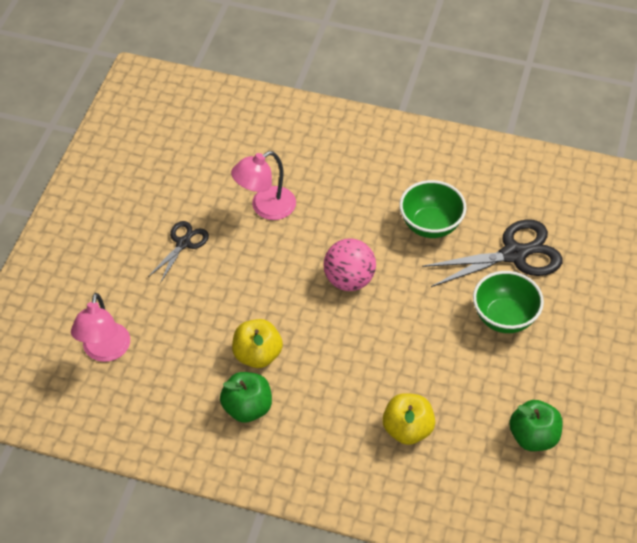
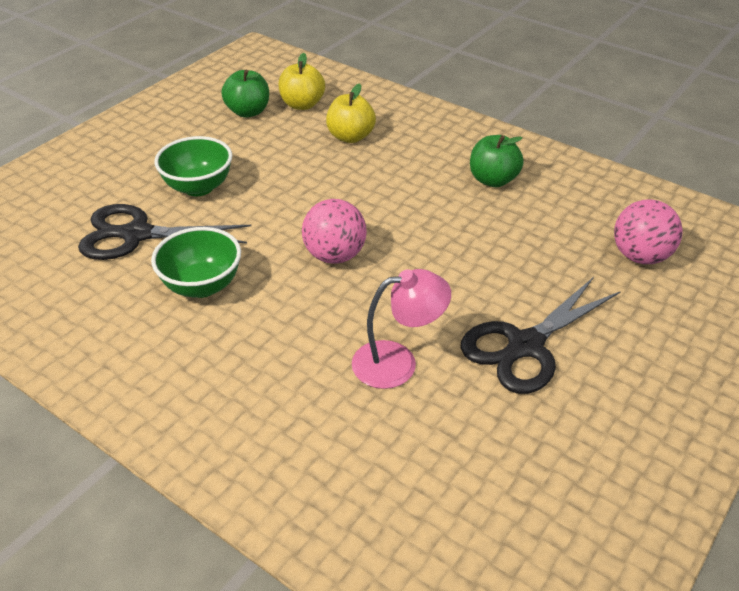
camera: 160 degrees left, 10 degrees down
pink lamp [71,293,130,362] -> pink ball [614,199,683,264]
black scissors [148,221,209,283] -> black scissors [460,277,621,394], size x1.76
yellow apple [232,319,283,368] -> yellow apple moved to [278,53,325,110]

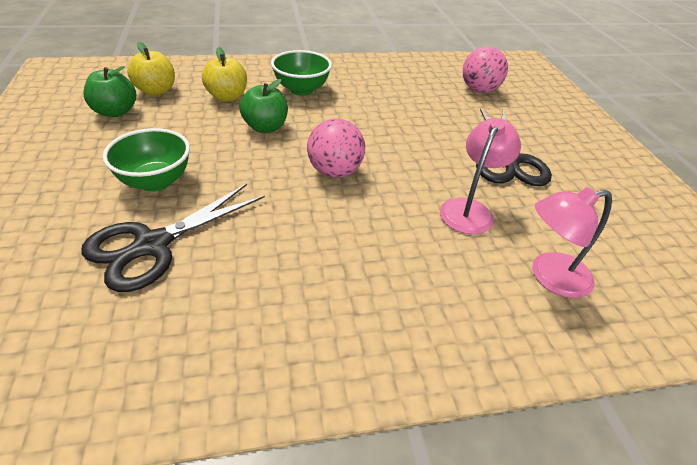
camera: 50 degrees left, 0 degrees up
green bowl [151,227,241,298] -> green bowl moved to [271,50,332,96]
green apple [470,135,524,187] -> green apple moved to [240,79,288,133]
none -> pink lamp [532,187,612,298]

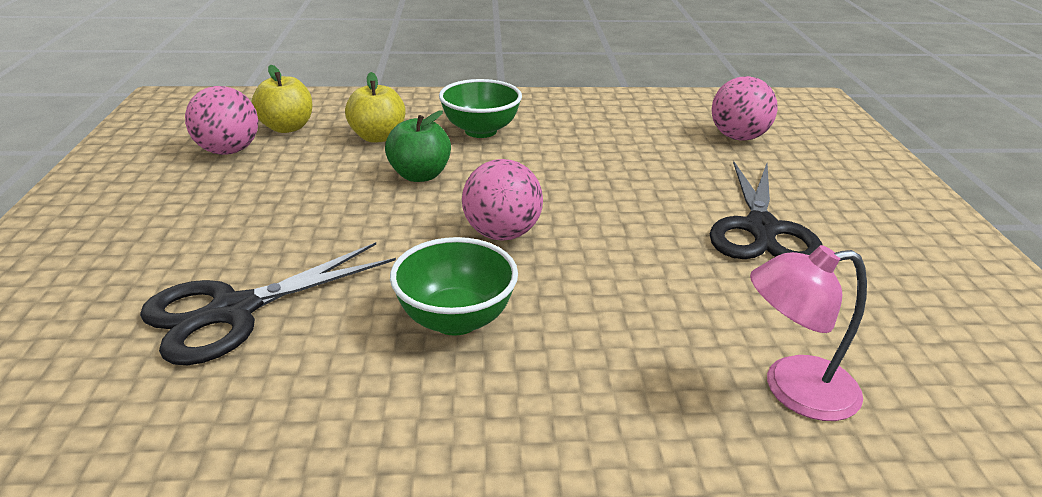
camera: 10 degrees right, 10 degrees down
green apple [83,66,136,117] -> pink ball [185,86,258,155]
green bowl [103,128,190,191] -> green bowl moved to [390,237,518,336]
pink lamp [440,118,521,234] -> none

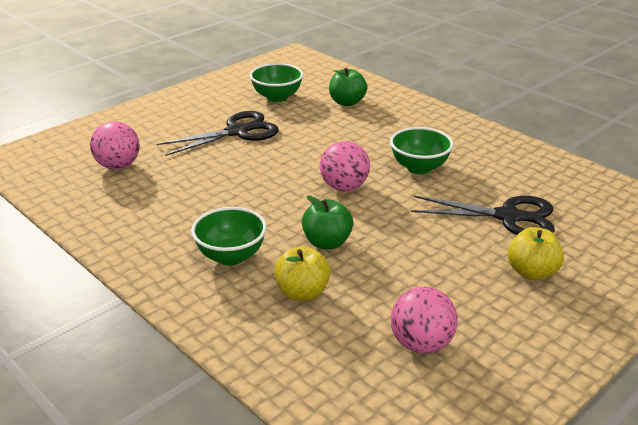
camera: 130 degrees left, 0 degrees up
yellow apple [252,65,312,133] -> yellow apple moved to [507,227,564,280]
pink lamp [750,245,867,421] -> green apple [329,68,367,106]
none -> green bowl [250,63,303,102]

